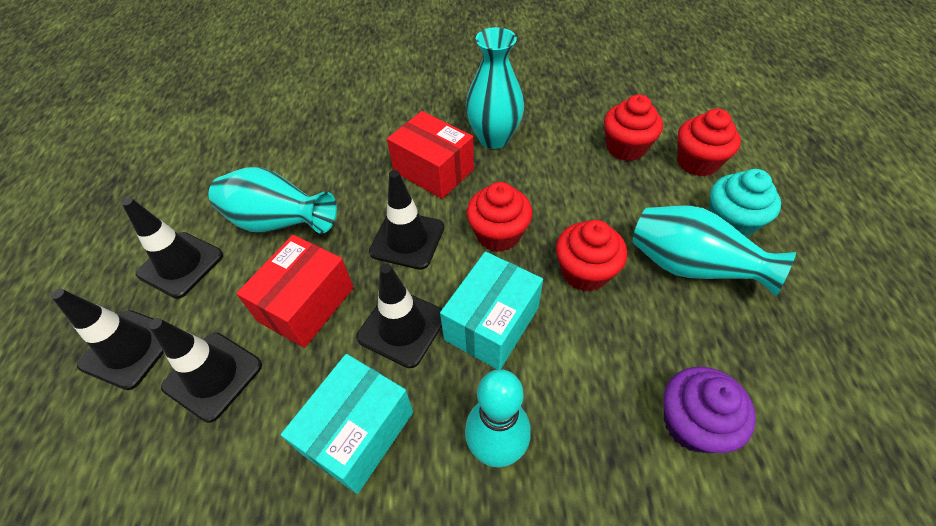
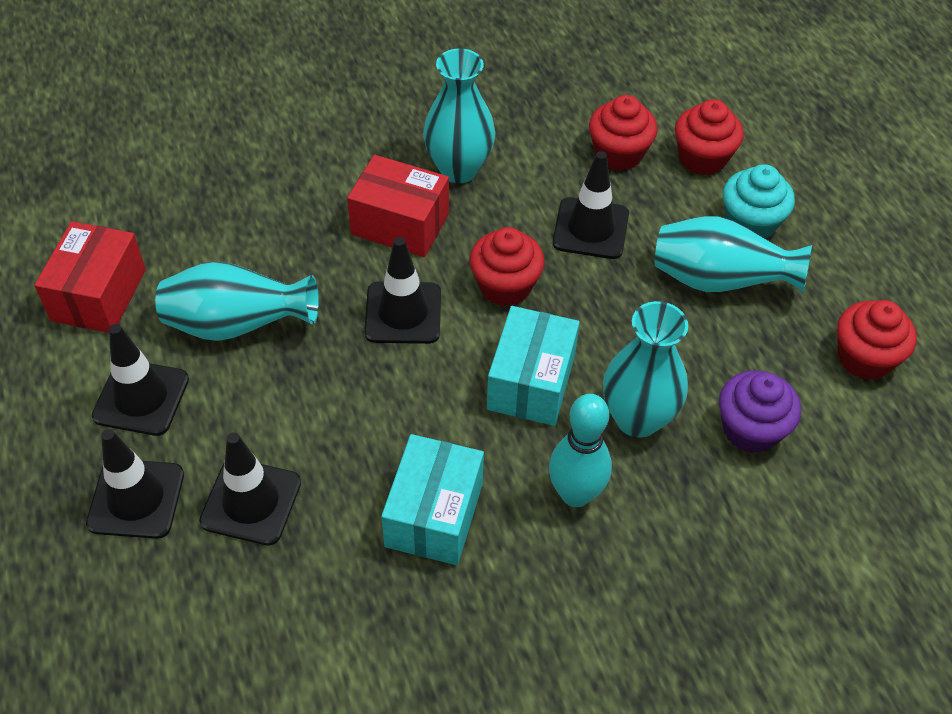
camera: 20 degrees left, 0 degrees up
red box [236,235,354,348] -> red box moved to [34,221,146,333]
black traffic cone [356,264,442,368] -> black traffic cone moved to [552,151,629,259]
red cupcake [556,220,627,292] -> red cupcake moved to [837,300,917,380]
none -> turquoise vase [603,301,688,438]

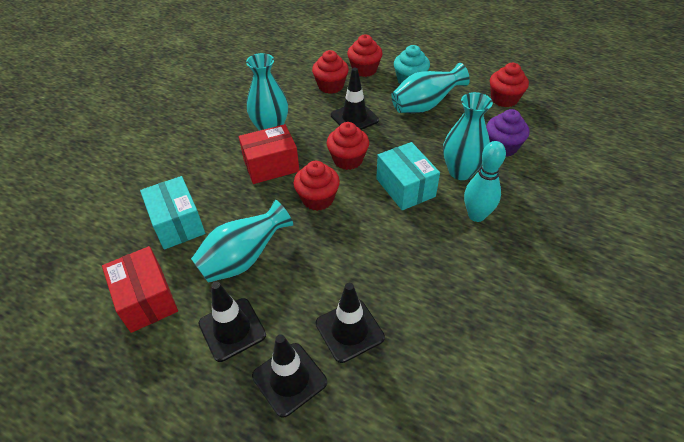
camera: 40 degrees left, 5 degrees down
black traffic cone [364,237,441,344] -> red cupcake [294,161,340,211]
turquoise box [381,434,484,565] -> turquoise box moved to [140,176,205,250]

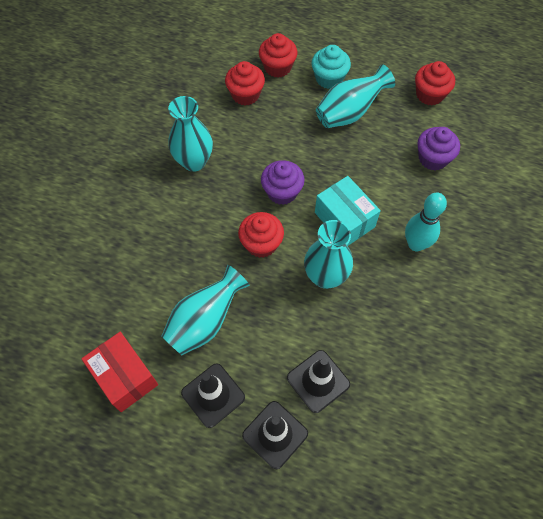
camera: 10 degrees left, 15 degrees up
turquoise box [140,176,205,250] -> none
red box [239,124,299,184] -> none
red cupcake [327,122,369,170] -> purple cupcake [261,160,305,205]
black traffic cone [331,68,379,130] -> none
turquoise vase [443,92,493,180] -> turquoise vase moved to [304,220,353,289]

